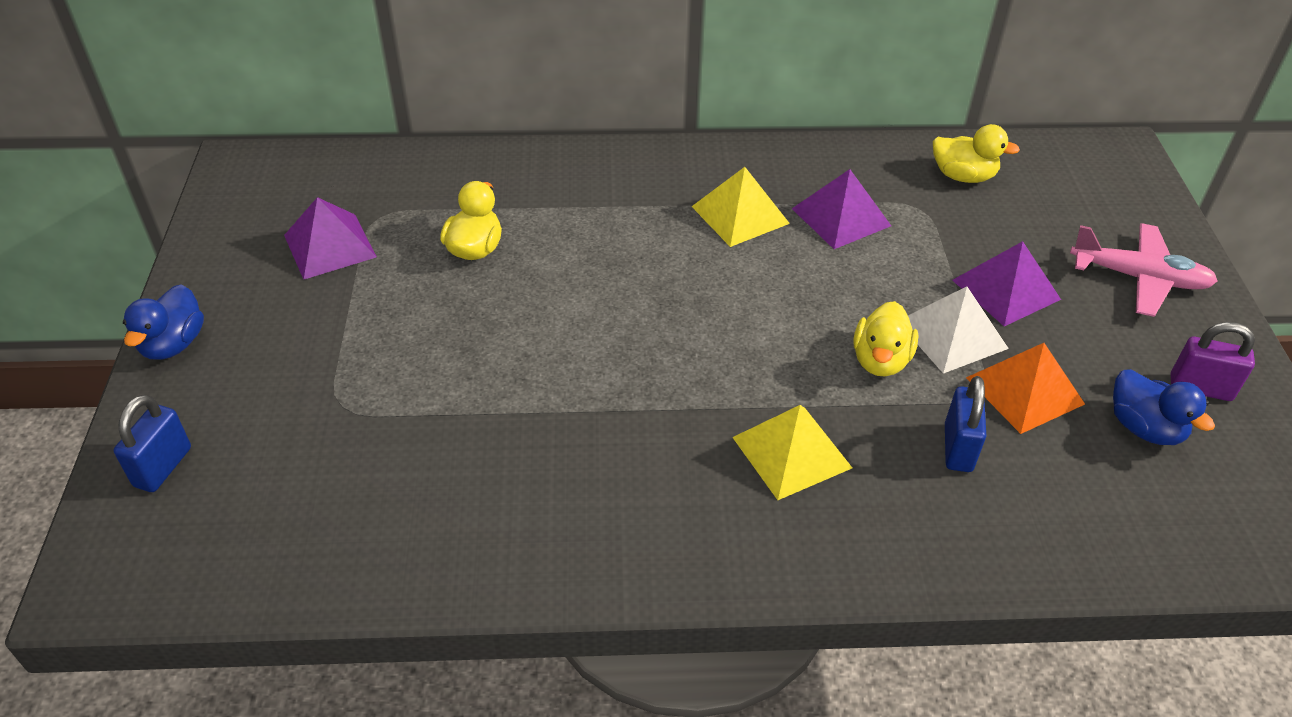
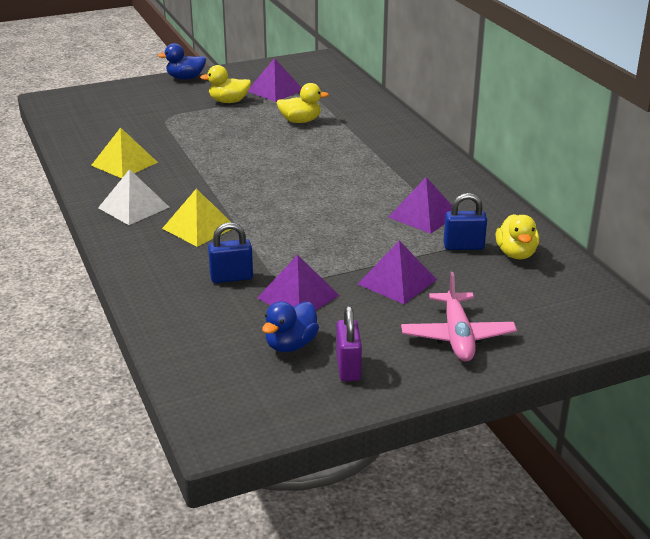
camera: 70 degrees right, 15 degrees down
blue padlock [114,394,191,492] -> blue padlock moved to [444,193,487,250]
yellow pyramid [691,167,790,247] -> yellow pyramid moved to [91,127,158,178]
yellow duck [853,301,919,376] -> yellow duck moved to [200,65,251,103]
white pyramid [908,286,1009,373] -> white pyramid moved to [98,169,169,225]
orange pyramid [966,343,1085,434] -> purple pyramid [257,255,339,310]

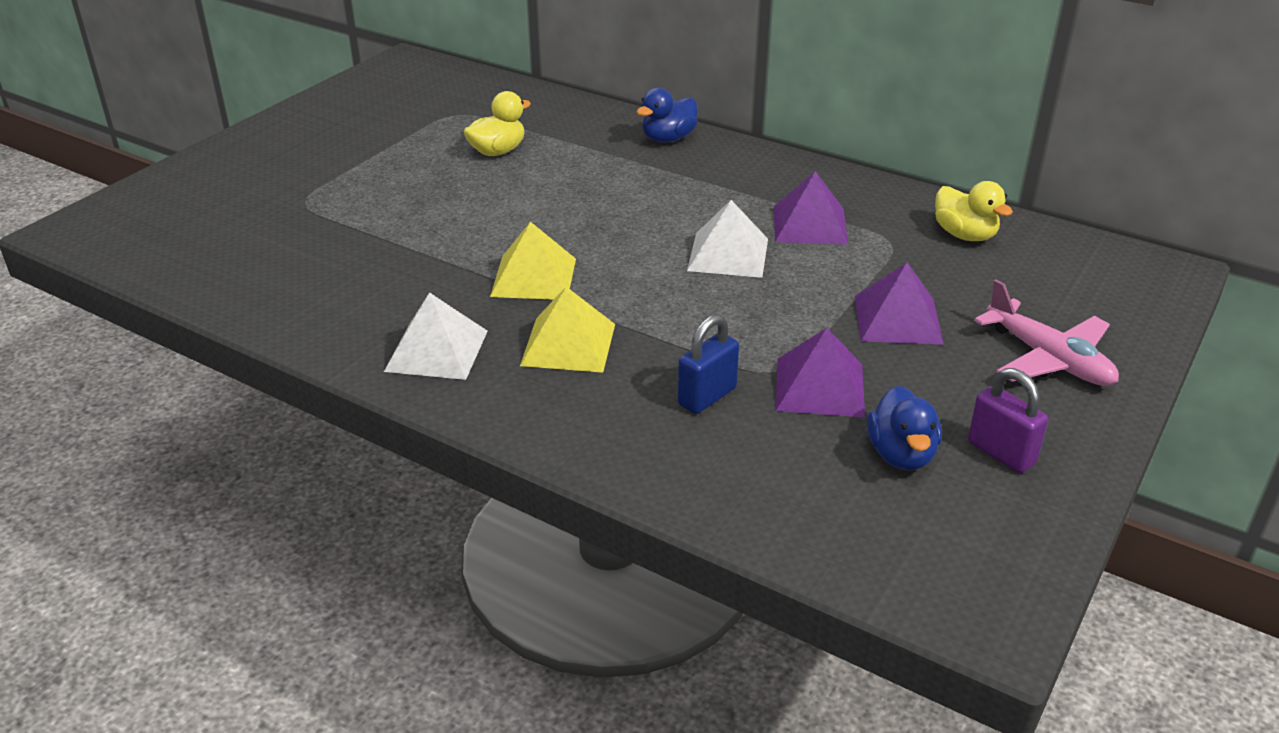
camera: 35 degrees left, 5 degrees up
yellow pyramid [91,127,158,178] -> yellow pyramid moved to [490,222,576,300]
blue duck [157,43,206,79] -> blue duck moved to [636,87,698,143]
yellow duck [200,65,251,103] -> none
purple pyramid [248,58,302,102] -> none
blue padlock [444,193,487,250] -> none
none -> white pyramid [687,200,768,278]

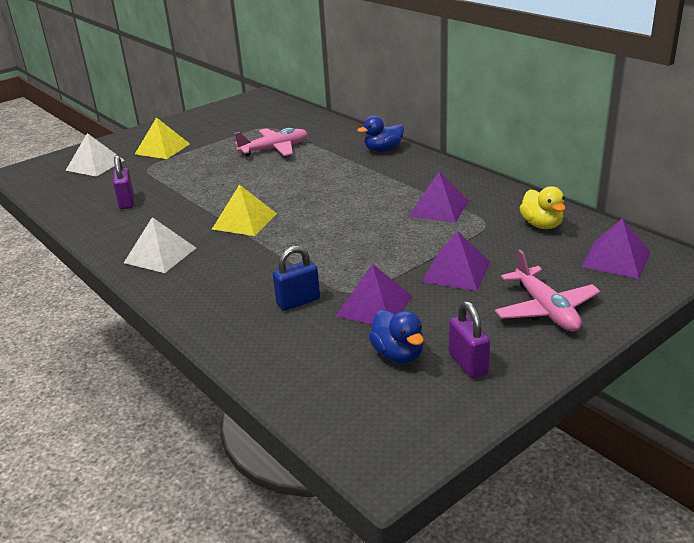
camera: 20 degrees right, 5 degrees down
yellow duck [464,91,531,156] -> pink plane [234,128,308,156]
yellow pyramid [520,287,615,373] -> yellow pyramid moved to [135,117,190,159]
white pyramid [687,200,768,278] -> white pyramid moved to [65,133,124,177]
blue duck [867,386,942,471] -> blue duck turned 45 degrees counterclockwise [369,310,424,363]
none -> purple padlock [113,155,134,209]
none -> purple pyramid [581,218,650,279]

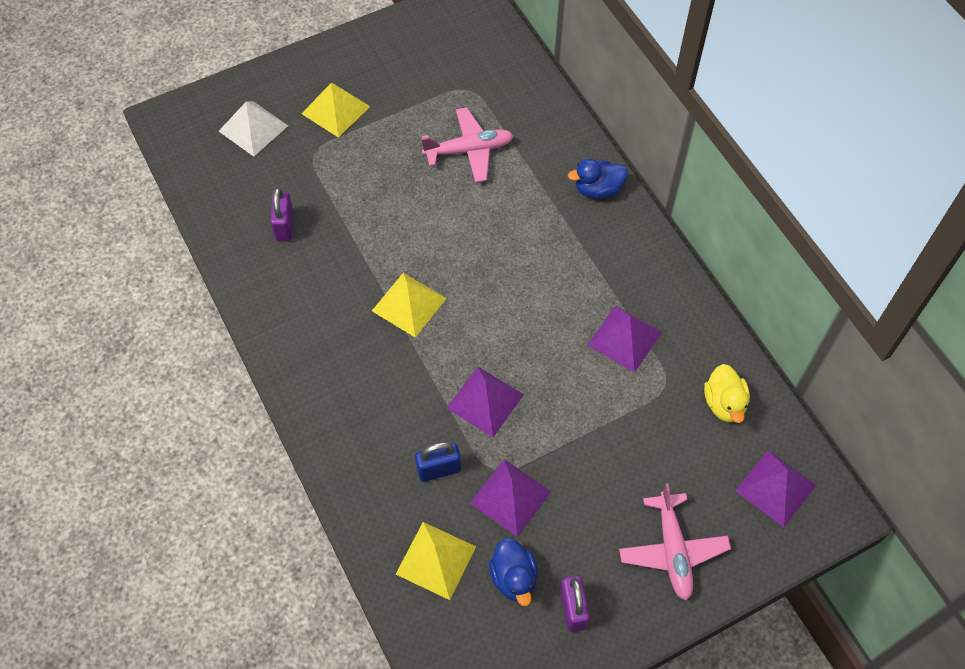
camera: 10 degrees right, 30 degrees up
white pyramid [124,217,196,273] -> none
purple pyramid [422,231,490,291] -> purple pyramid moved to [446,367,524,437]
none -> yellow pyramid [396,522,476,600]

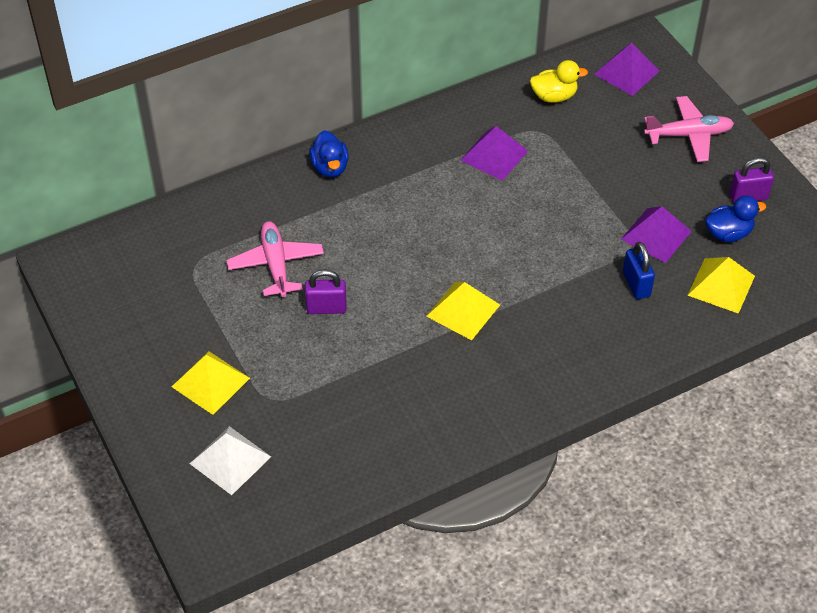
camera: 90 degrees left, 10 degrees down
purple padlock [270,187,294,242] -> purple padlock moved to [305,269,346,314]
purple pyramid [446,367,524,437] -> none

